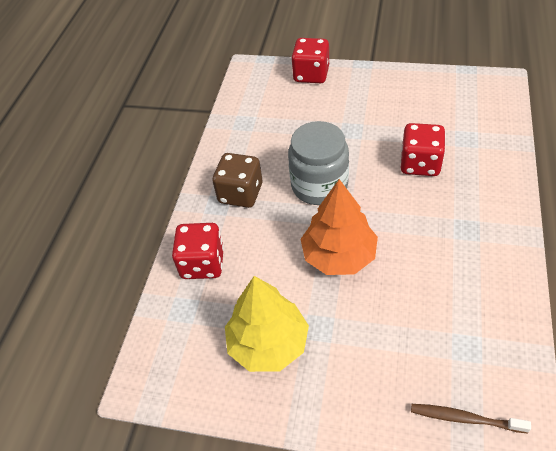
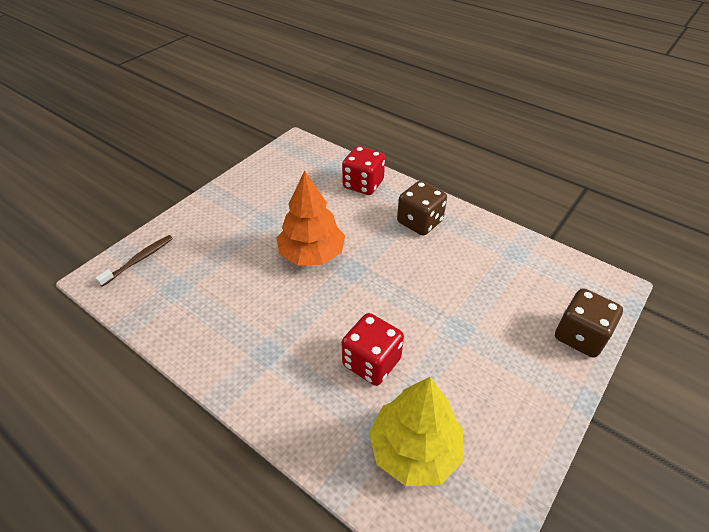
camera: 110 degrees right, 5 degrees down
yellow tree [225,276,309,372] -> yellow tree moved to [369,377,464,486]
grey jar [288,121,349,205] -> none
red dice [291,38,329,83] -> brown dice [555,288,623,358]

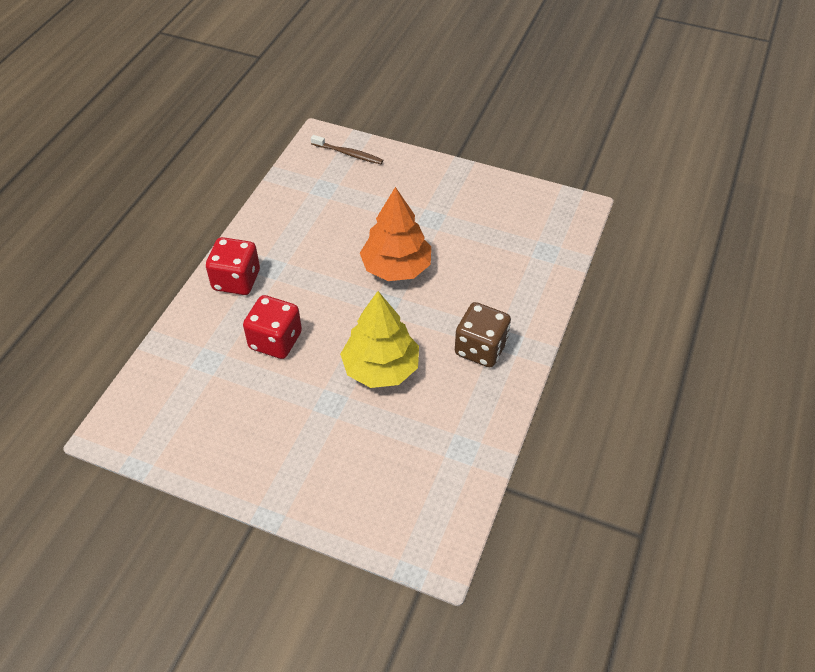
camera: 75 degrees right, 5 degrees up
red dice [342,146,385,195] -> red dice moved to [206,237,260,295]
yellow tree [369,377,464,486] -> yellow tree moved to [340,291,419,388]
brown dice [555,288,623,358] -> none

